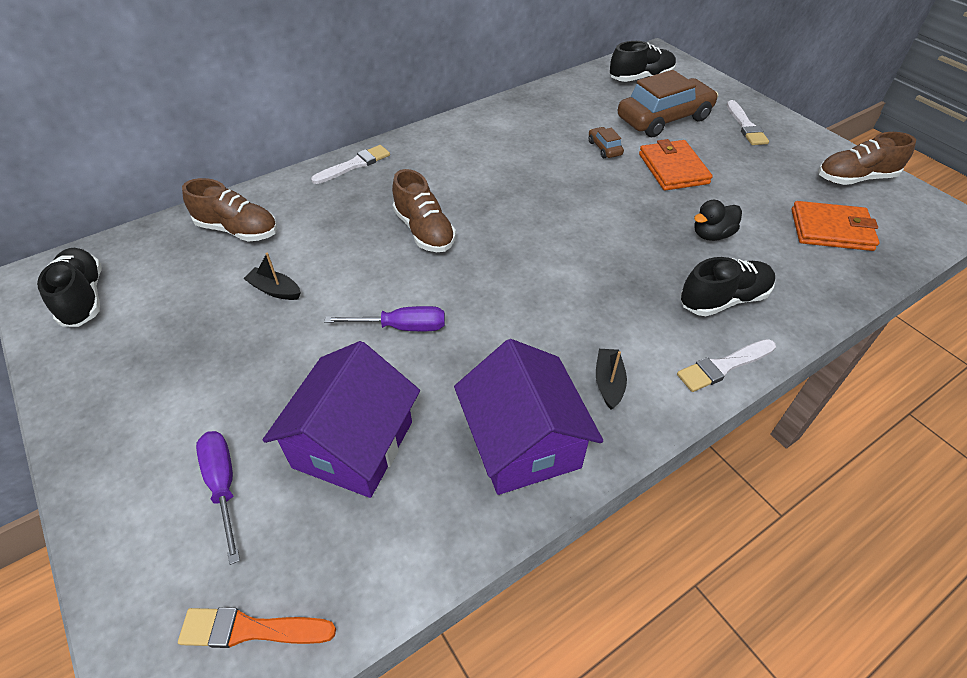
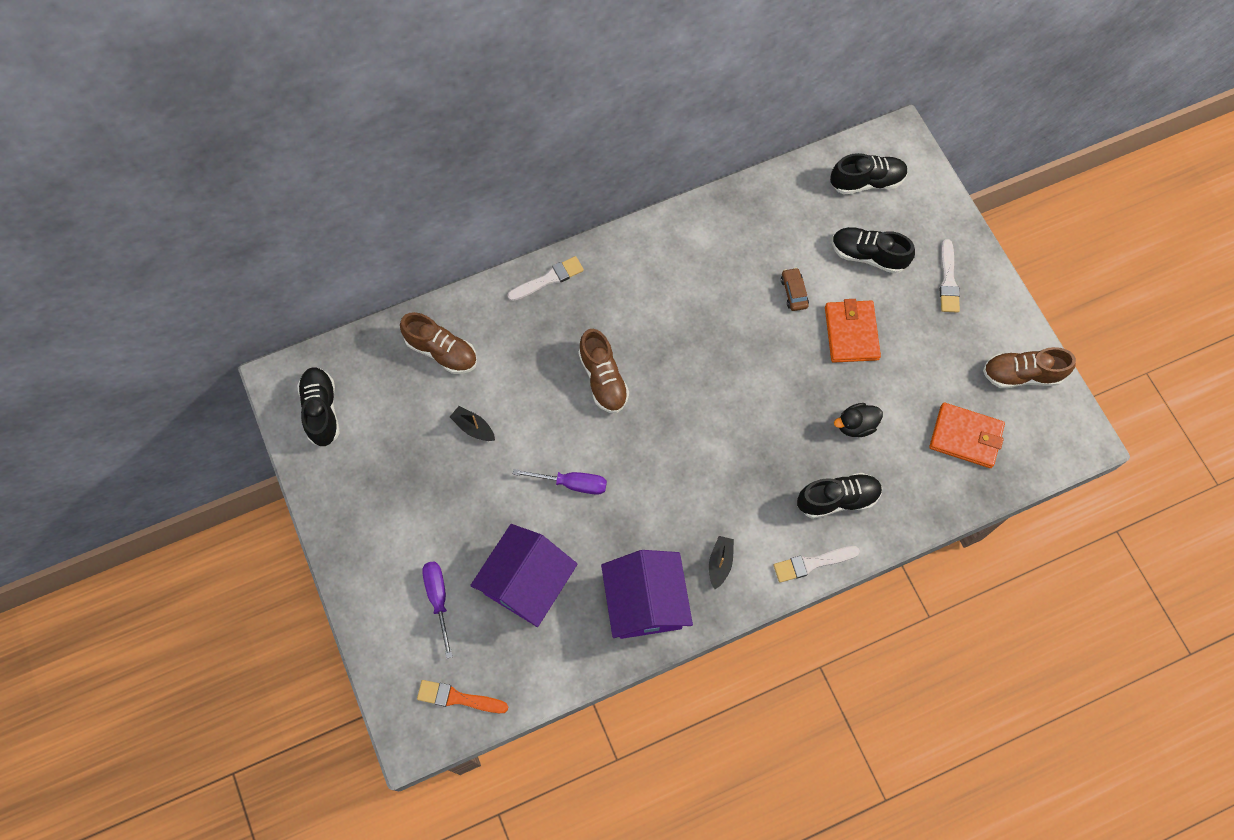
camera: 10 degrees right, 20 degrees up
brown car [618,70,718,137] -> black shoe [832,227,915,274]

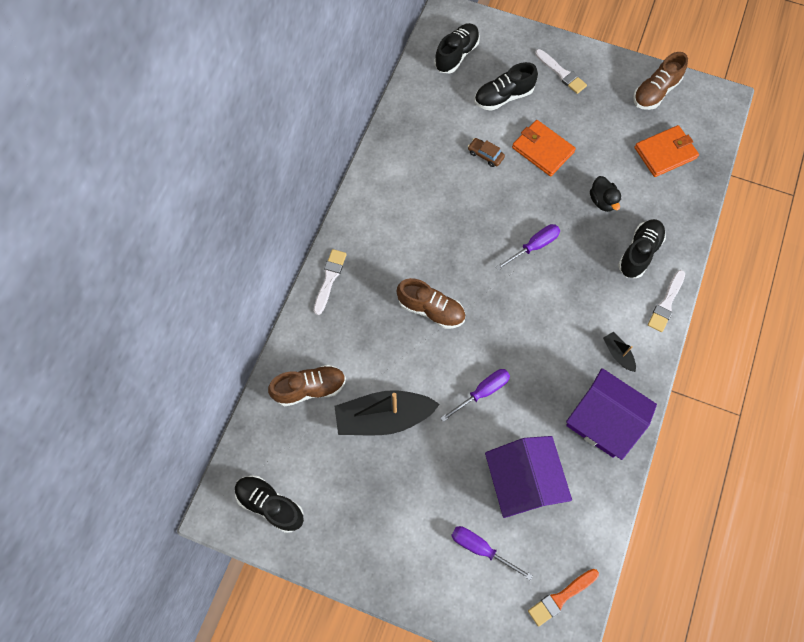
camera: 45 degrees left, 0 degrees up
black boat [450,406,495,441] -> black boat [334,390,440,435], size x2.20
black duck [834,403,883,437] -> black duck turned 45 degrees counterclockwise [590,176,621,212]
none -> purple screwdriver [496,224,560,271]

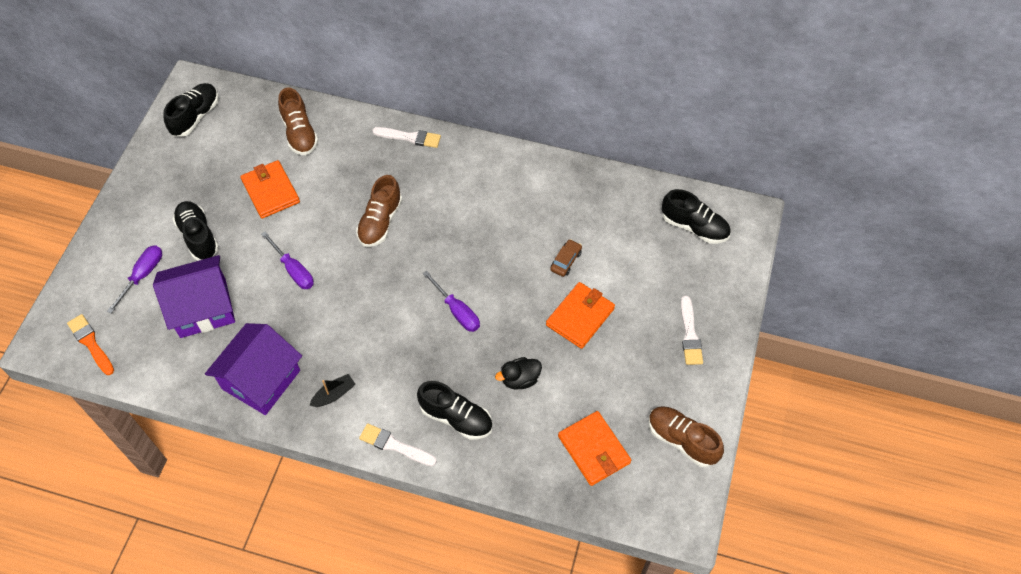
camera: 85 degrees right, 10 degrees down
black boat [334,390,440,435] -> orange wallet [240,160,300,219]
black shoe [474,62,538,111] -> black shoe moved to [173,201,219,261]
white brush [535,49,587,94] -> white brush turned 45 degrees counterclockwise [681,296,703,365]

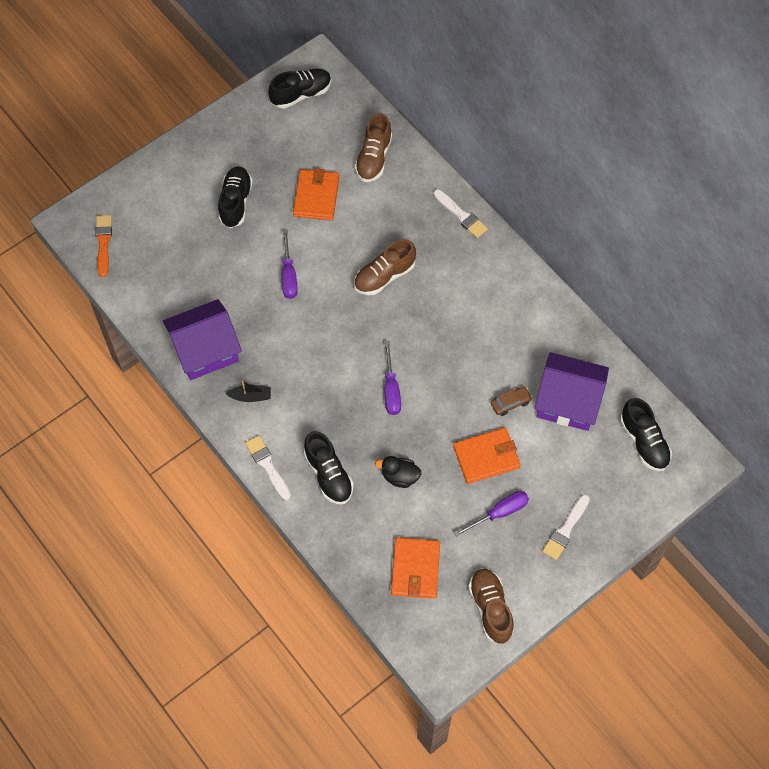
camera: 35 degrees right, 5 degrees up
purple screwdriver [107,245,162,314] -> purple screwdriver moved to [454,491,529,537]
purple house [153,255,235,338] -> purple house moved to [534,352,609,431]

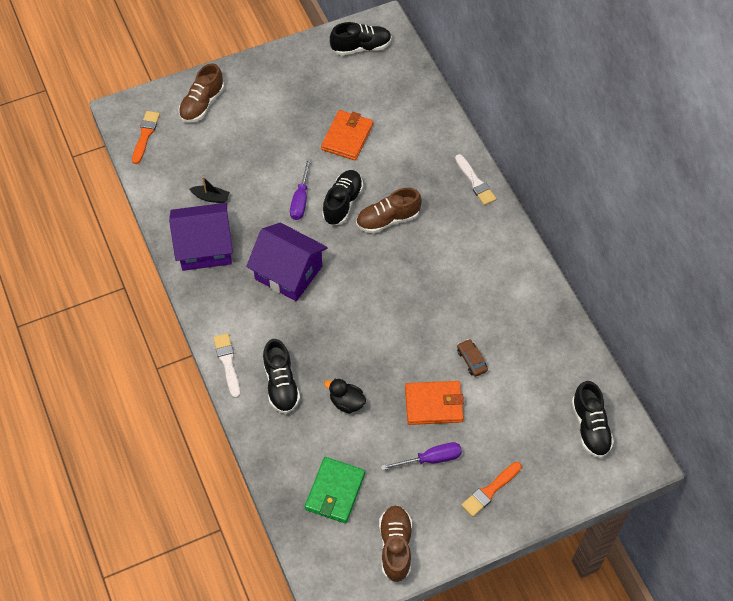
camera: 15 degrees right, 5 degrees down
black shoe [218,166,253,228] -> black shoe moved to [322,170,363,225]
black boat [226,380,271,402] -> black boat moved to [189,177,230,203]
brown shoe [355,113,392,182] -> brown shoe moved to [178,63,224,123]
purple screwdriver [385,341,401,415] -> none
orange wallet [391,538,440,599] -> green wallet [305,457,365,523]
brown car [491,386,532,416] -> brown car turned 105 degrees counterclockwise [457,339,488,377]
purple house [534,352,609,431] -> purple house moved to [246,222,328,301]
white brush [542,494,590,560] -> orange brush [461,462,522,517]

